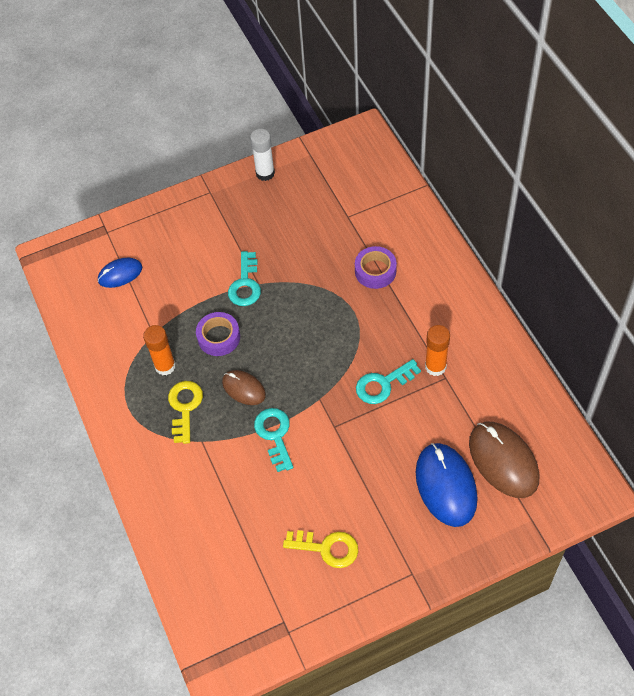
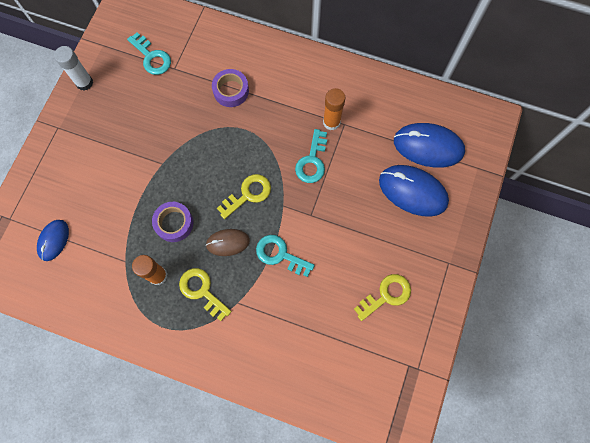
camera: 50 degrees left, 15 degrees up
turquoise key [228,251,261,306] -> turquoise key moved to [127,32,171,75]
brown mouse [469,422,539,498] -> blue mouse [394,123,465,168]
none -> yellow key [217,174,271,219]

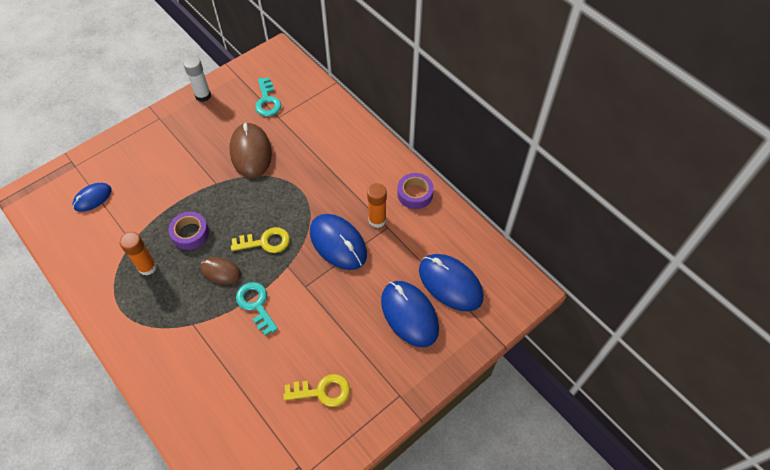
camera: 30 degrees right, 15 degrees down
yellow key [179,268,232,321] -> none
purple tape [212,69,249,107] -> purple tape moved to [397,173,434,209]
turquoise key [295,129,327,183] -> blue mouse [310,214,367,270]
none -> brown mouse [230,122,272,178]

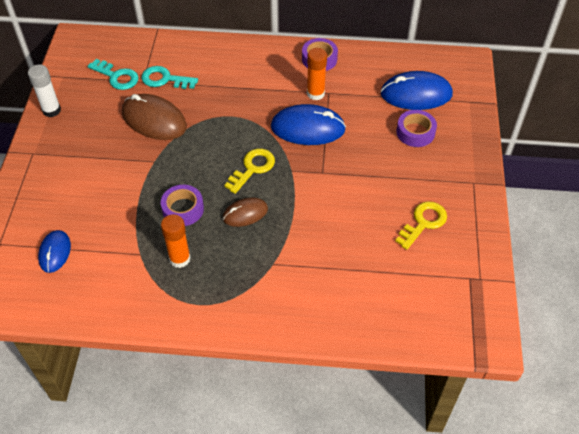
camera: 45 degrees left, 5 degrees down
turquoise key [236,282,278,336] -> turquoise key moved to [141,66,198,89]
blue mouse [381,281,439,347] -> purple tape [397,110,437,147]

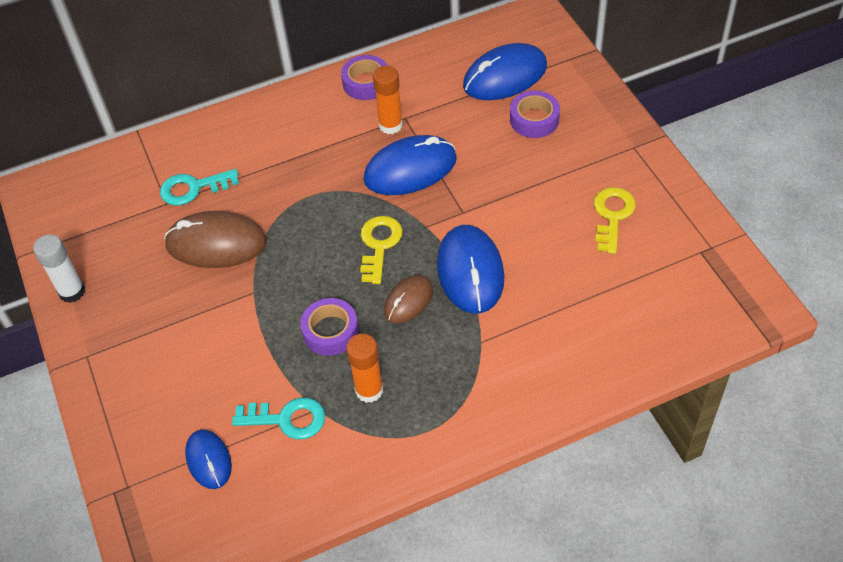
camera: 25 degrees left, 0 degrees up
turquoise key [88,59,138,90] -> turquoise key moved to [232,397,325,439]
none -> blue mouse [437,225,505,314]

